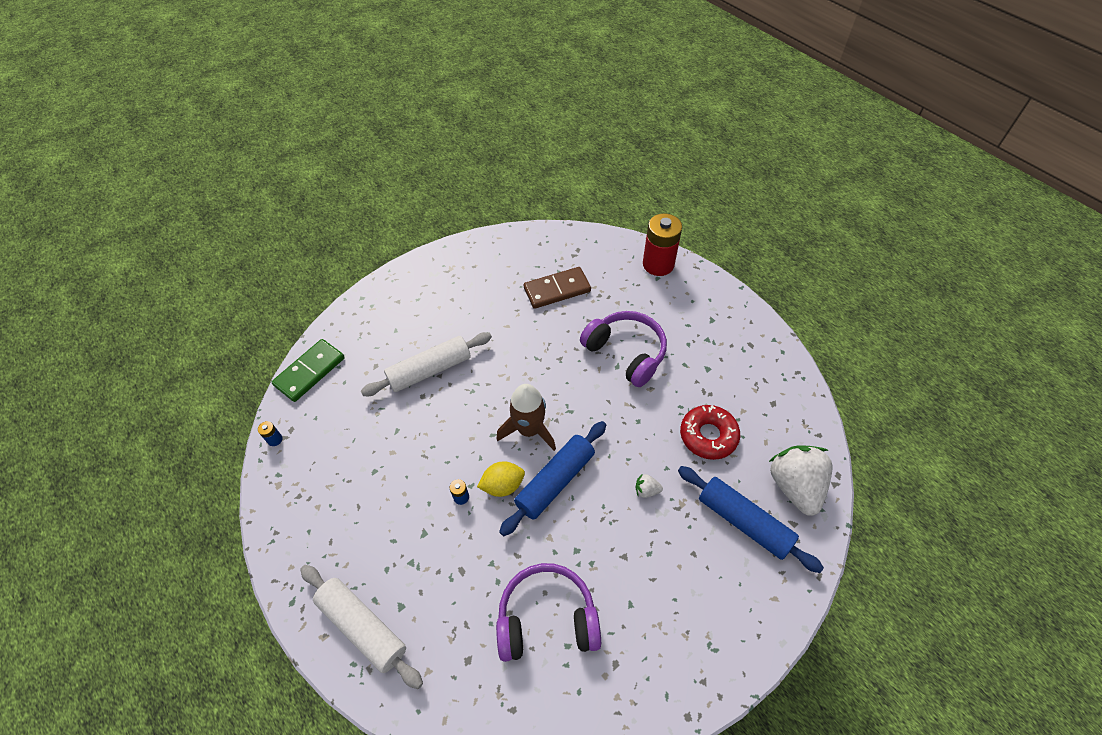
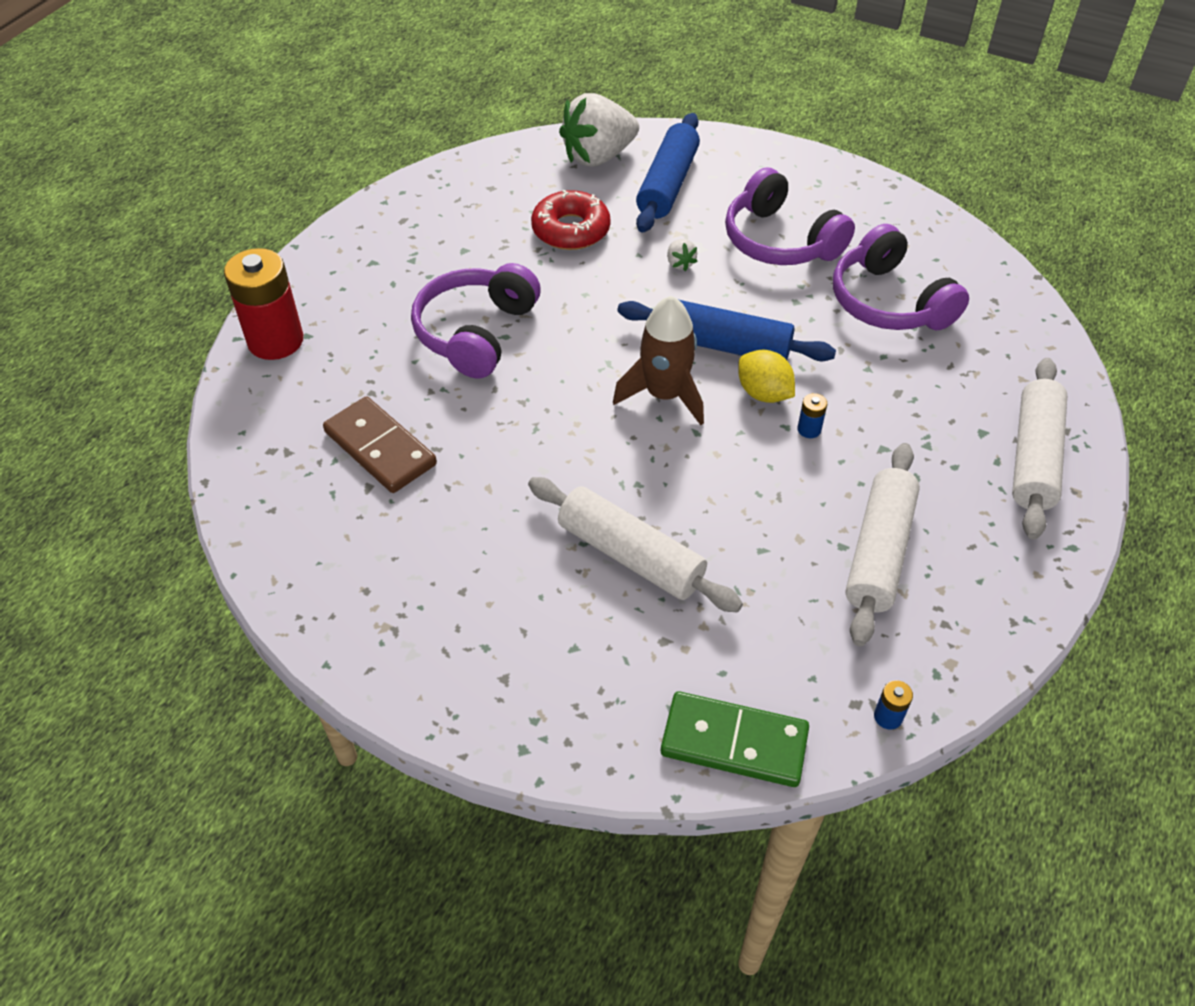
camera: 115 degrees left, 5 degrees down
none -> purple headphones [725,168,855,265]
none -> white rolling pin [845,443,920,646]

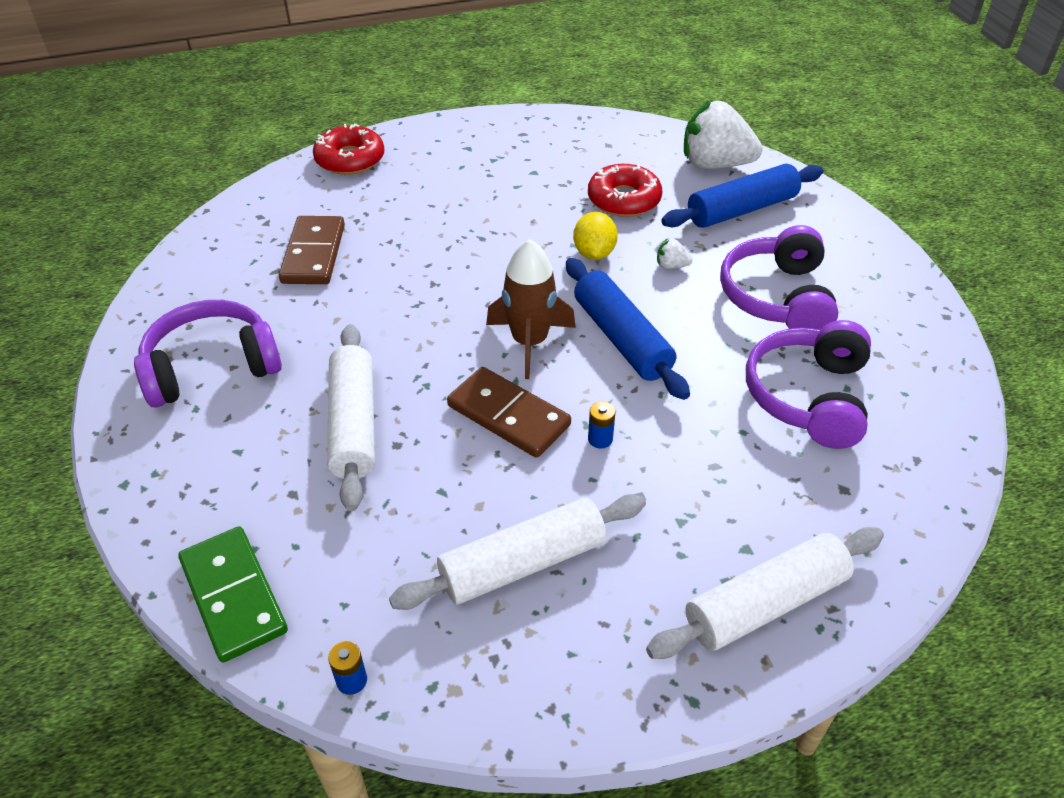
camera: 45 degrees right, 5 degrees down
red battery [224,248,303,360] -> red donut [313,124,384,175]
purple headphones [411,263,541,379] -> purple headphones moved to [134,300,282,408]
white strawberry [667,239,698,271] -> white strawberry turned 75 degrees clockwise [657,238,693,269]
yellow lemon [738,350,795,403] -> yellow lemon moved to [573,212,618,260]
none -> brown domino [447,367,571,458]

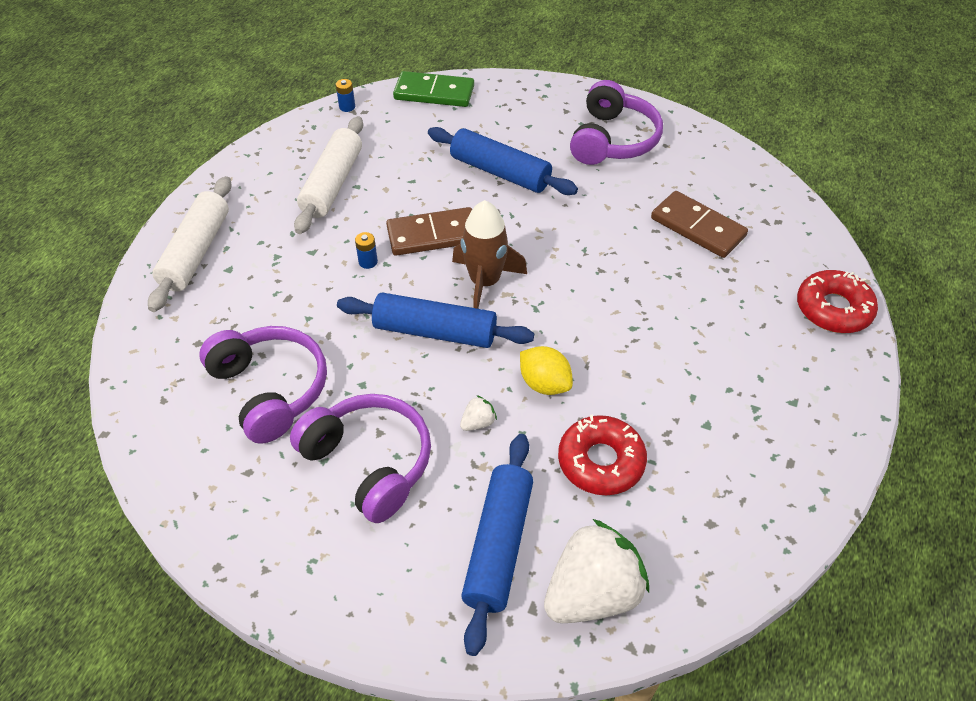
camera: 130 degrees right, 5 degrees up
white rolling pin [327,324,375,511] -> blue rolling pin [428,127,578,195]

